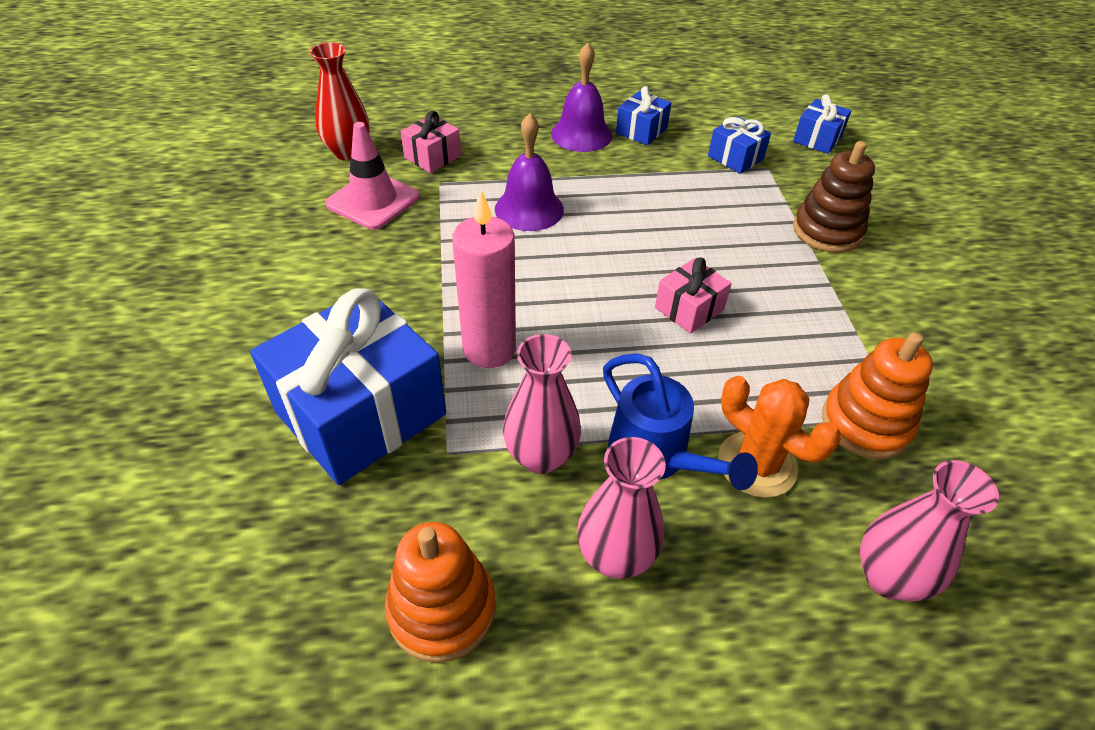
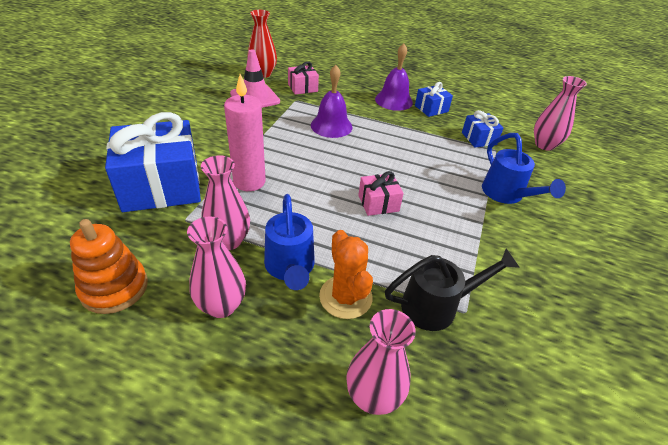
camera: 25 degrees right, 5 degrees down
blue gift [793,94,851,154] -> pink vase [534,76,587,151]
brown stacking toy [793,141,875,253] -> blue watering can [482,133,566,204]
orange stacking toy [822,333,933,459] -> black watering can [385,248,520,331]

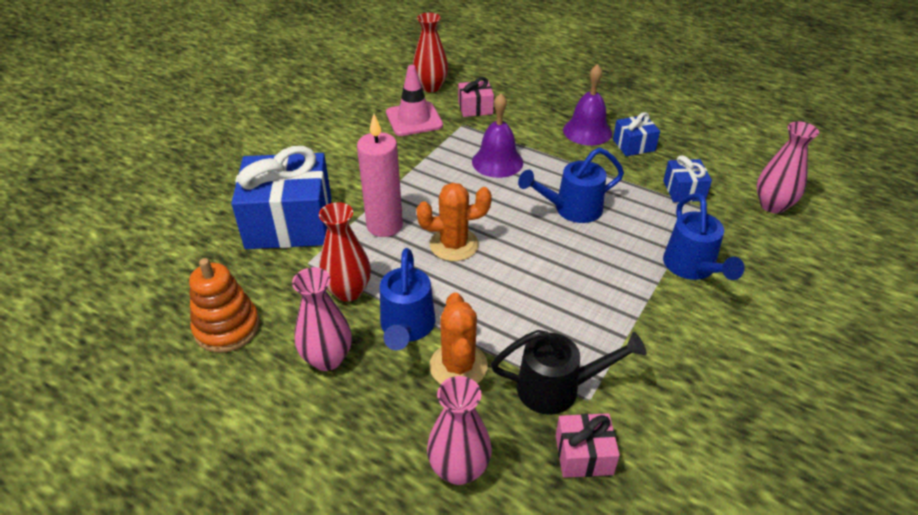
camera: 15 degrees right, 0 degrees up
pink vase [201,155,250,250] -> red vase [319,202,371,302]
pink gift [358,171,404,216] -> pink gift moved to [556,413,620,478]
none -> orange cactus [416,183,492,261]
none -> blue watering can [518,147,624,223]

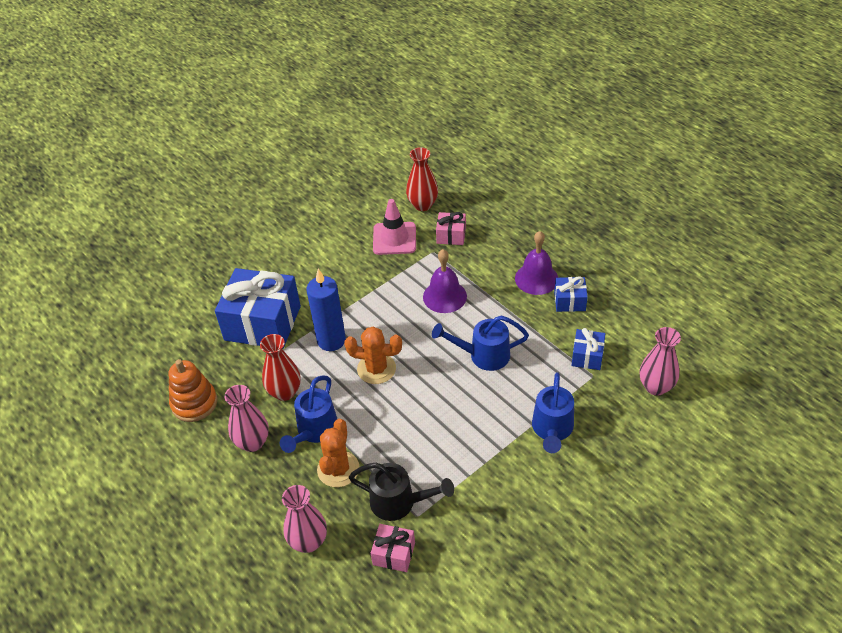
camera: 20 degrees right, 5 degrees up
pink candle [357,114,403,237] -> blue candle [306,269,346,351]

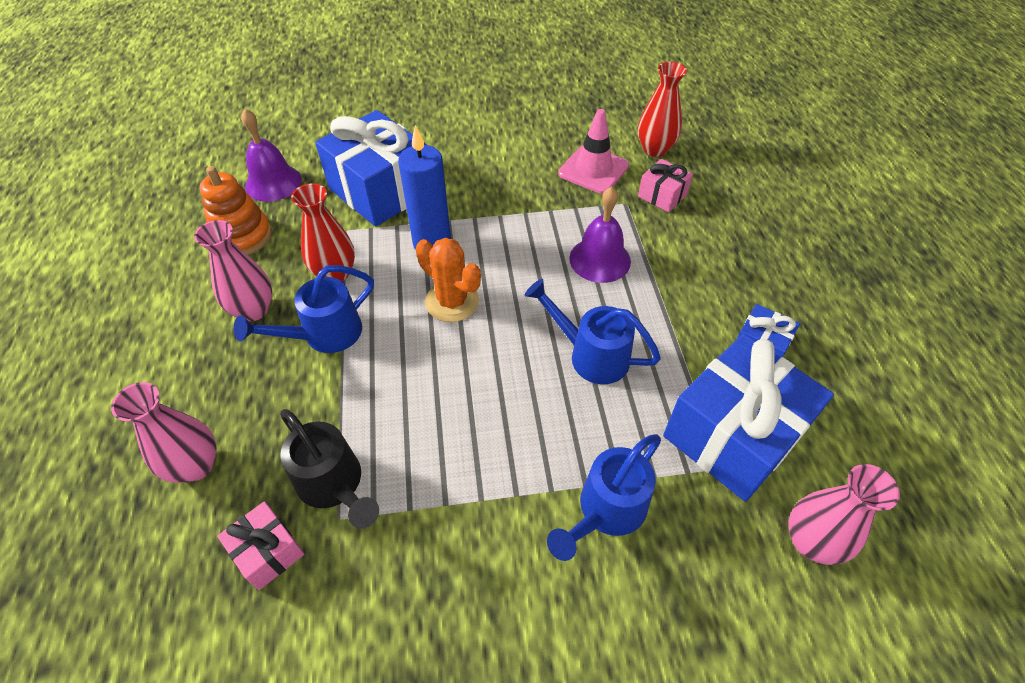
camera: 30 degrees right, 5 degrees up
orange cactus [317,419,360,487] -> none
purple bell [515,231,558,295] -> purple bell moved to [241,109,302,202]
blue gift [572,328,605,370] -> blue gift [663,333,834,502], size x2.14

